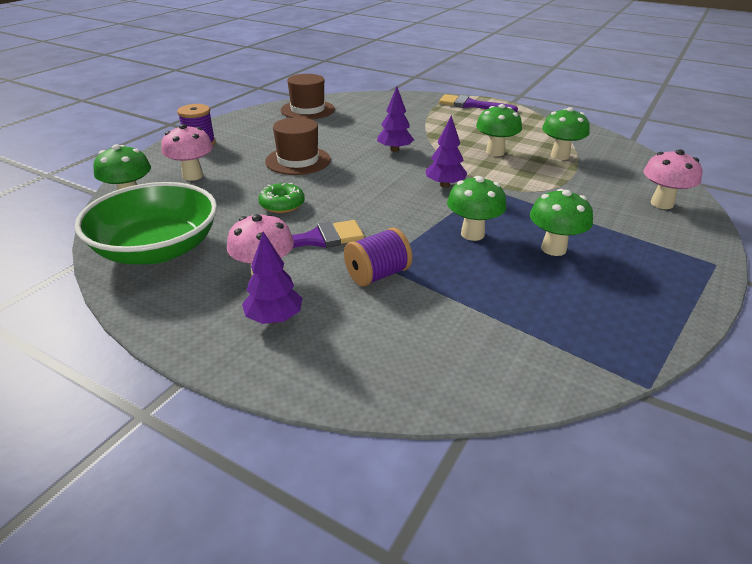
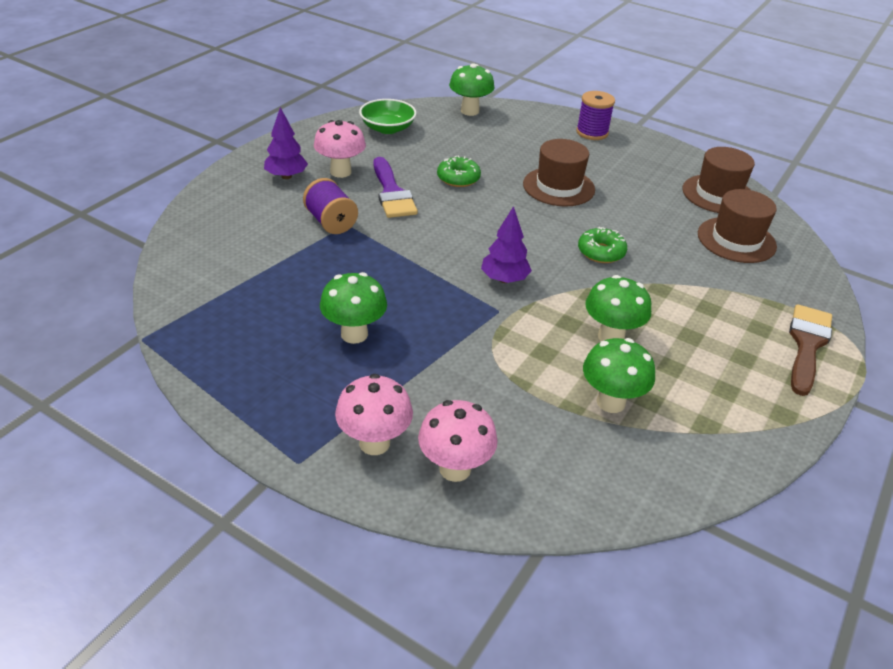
camera: 90 degrees right, 5 degrees up
green bowl [75,182,217,265] -> green bowl [359,99,417,134], size x0.56
pink mushroom [161,124,213,181] -> pink mushroom moved to [335,374,413,455]
purple tree [377,86,414,152] -> green donut [578,227,627,263]
purple brush [439,94,518,112] -> brown brush [789,304,832,396]
green mushroom [447,176,506,241] -> none
none -> brown hat [698,189,777,263]

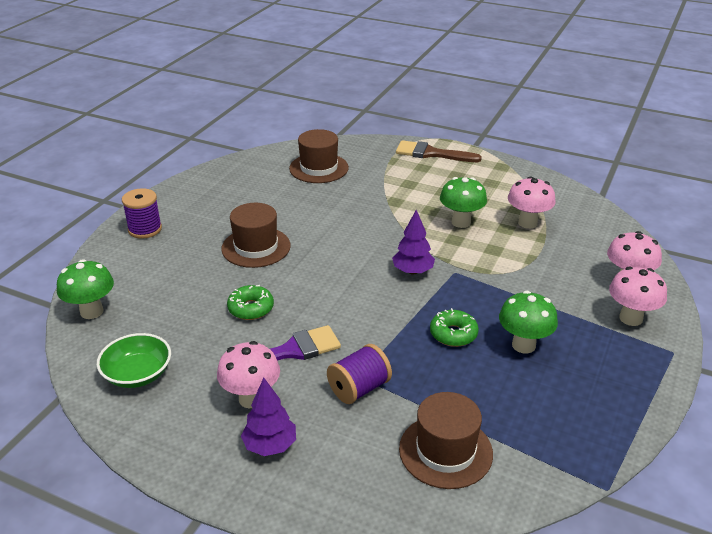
camera: 95 degrees left, 5 degrees down
green donut [578,227,627,263] -> green donut moved to [430,308,479,347]
green mushroom [583,338,655,413] -> pink mushroom [508,177,556,229]
brown hat [682,147,755,213] -> brown hat moved to [399,392,493,489]

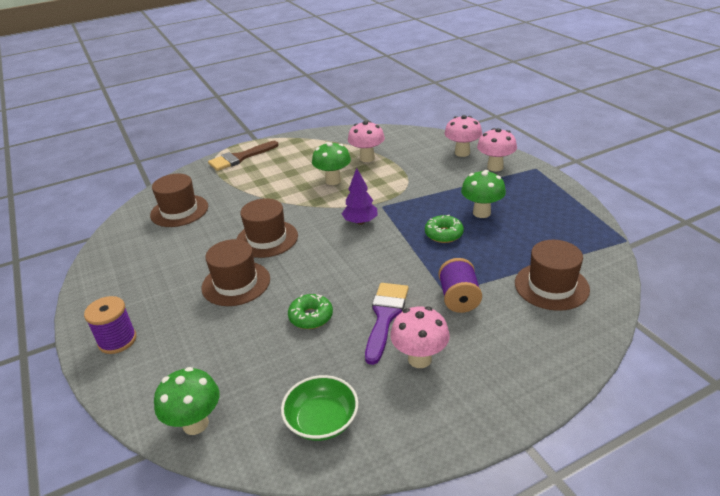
camera: 50 degrees left, 0 degrees up
purple tree [241,378,296,456] -> none
none -> brown hat [237,198,298,258]

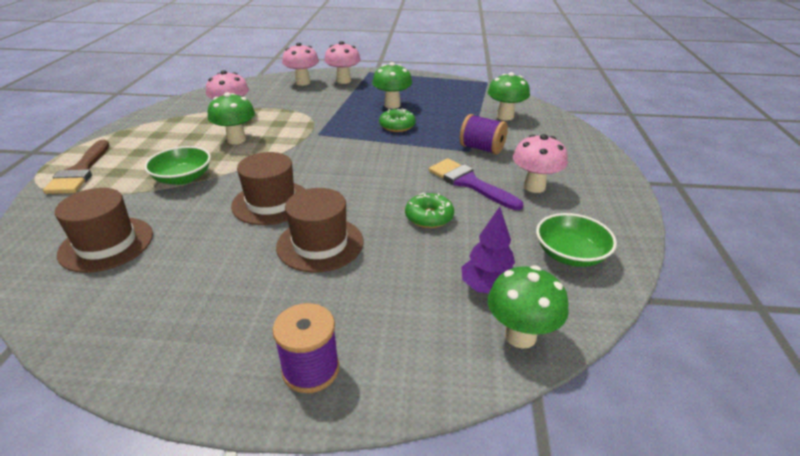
camera: 60 degrees left, 0 degrees up
purple tree [342,168,378,225] -> purple tree moved to [461,207,515,294]
brown hat [515,240,590,311] -> green mushroom [487,72,530,121]
none -> green bowl [144,146,211,185]

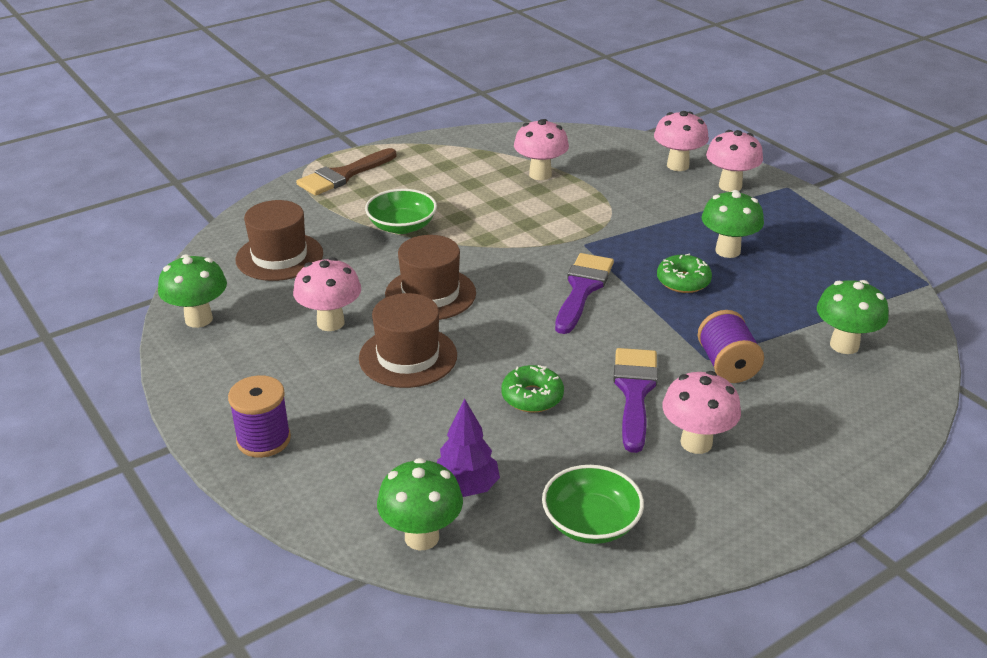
camera: 50 degrees right, 0 degrees up
green mushroom [208,92,255,144] -> green mushroom moved to [158,254,227,328]
none -> pink mushroom [293,257,361,331]
none -> purple brush [555,253,614,334]

